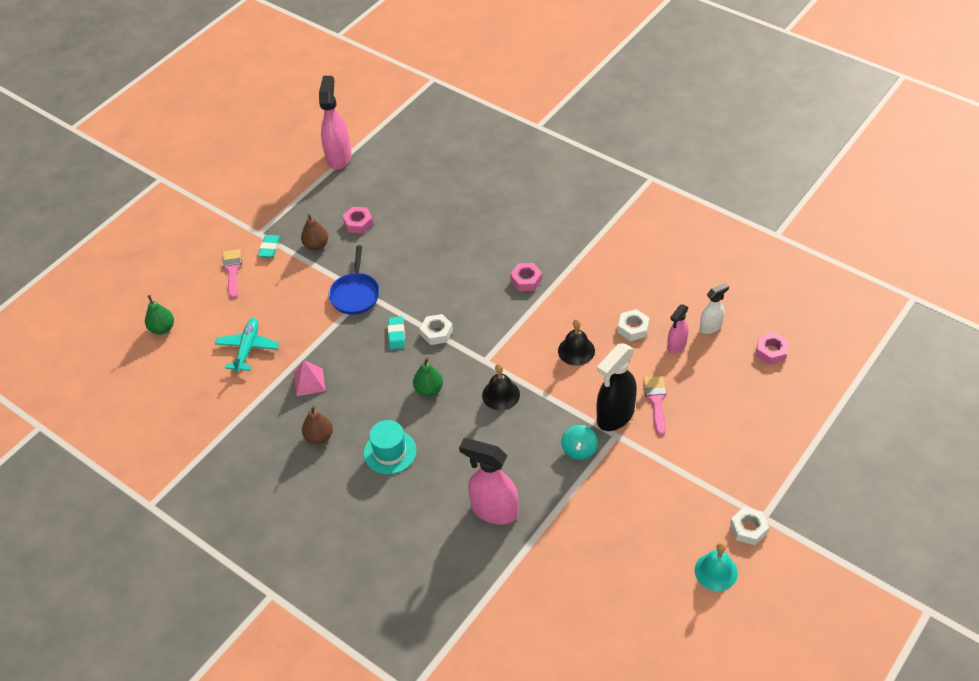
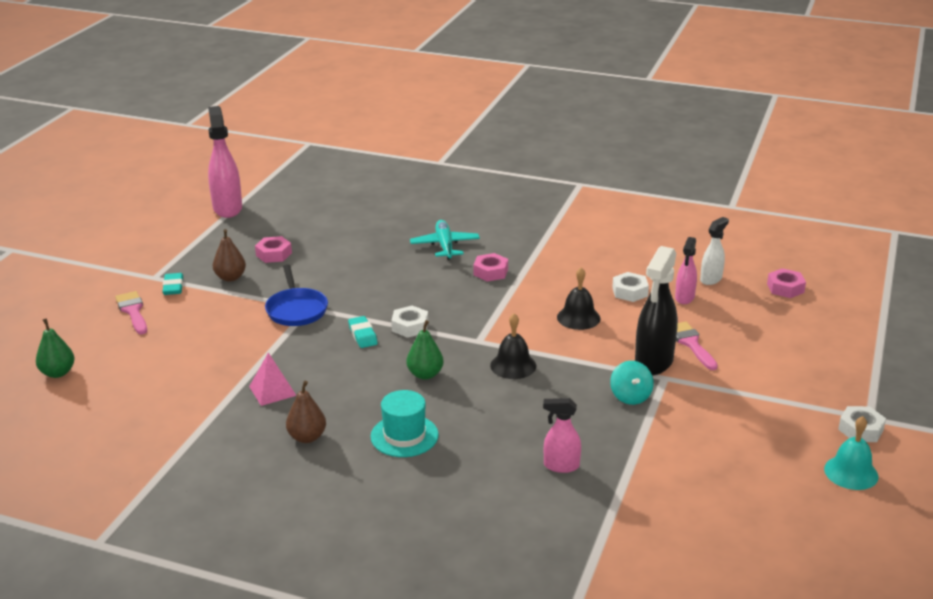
camera: 20 degrees left, 20 degrees down
turquoise plane [215,318,279,373] -> turquoise plane moved to [410,220,480,260]
pink spray bottle [459,438,518,524] -> pink spray bottle [543,398,581,473], size x0.57

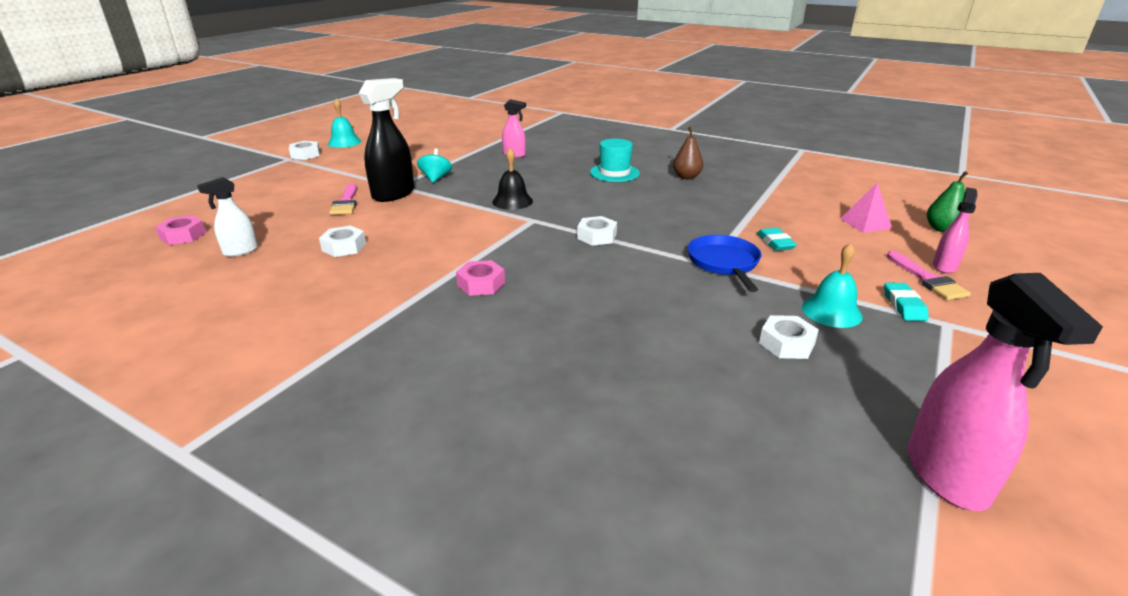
camera: 170 degrees left, 0 degrees up
brown pear [213,229,246,281] -> turquoise bell [802,243,863,328]
pink pyramid [249,352,297,406] -> pink pyramid moved to [840,183,892,233]
pink nut [255,236,292,263] -> white nut [759,315,819,359]
turquoise eraser [348,316,378,348] -> turquoise eraser moved to [757,228,797,251]
green pear [406,320,444,380] -> none
turquoise plane [410,220,480,260] -> none
black bell [557,267,601,330] -> none
pink spray bottle [675,237,697,304] -> pink spray bottle moved to [933,187,978,274]

